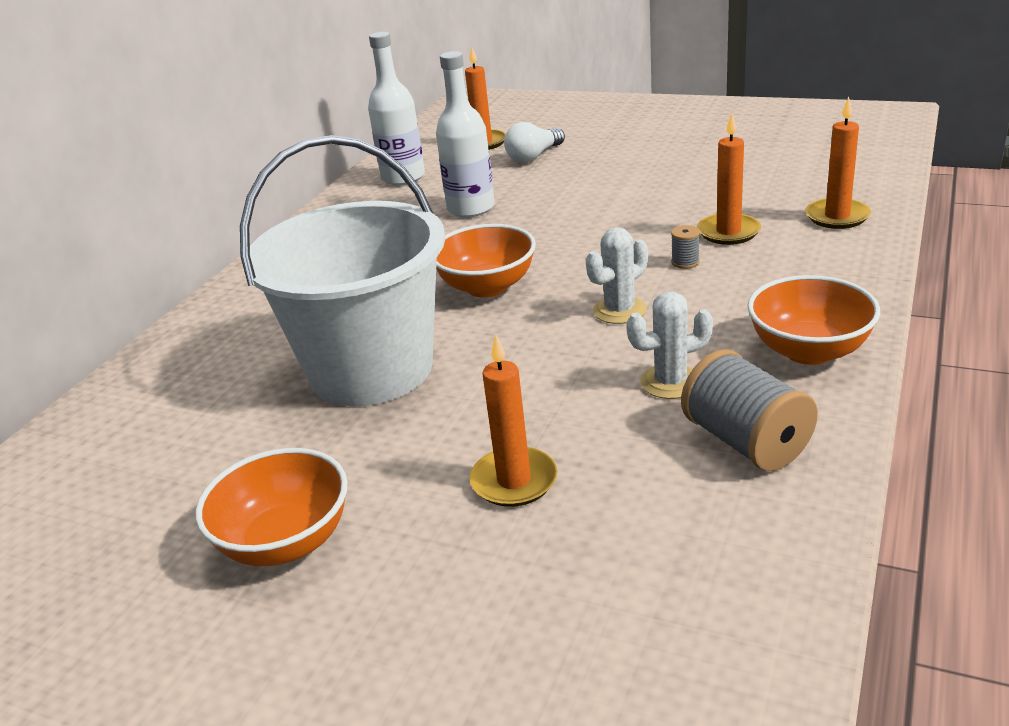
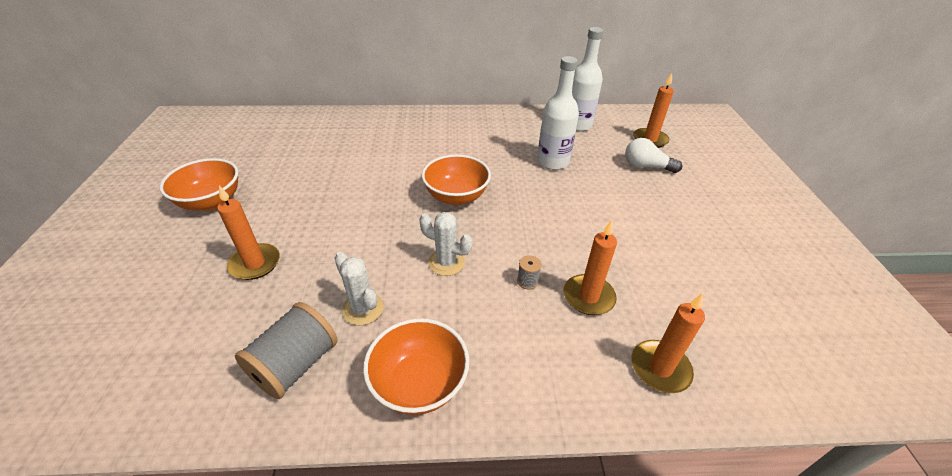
camera: 60 degrees right, 10 degrees up
white bucket [240,135,445,406] -> none

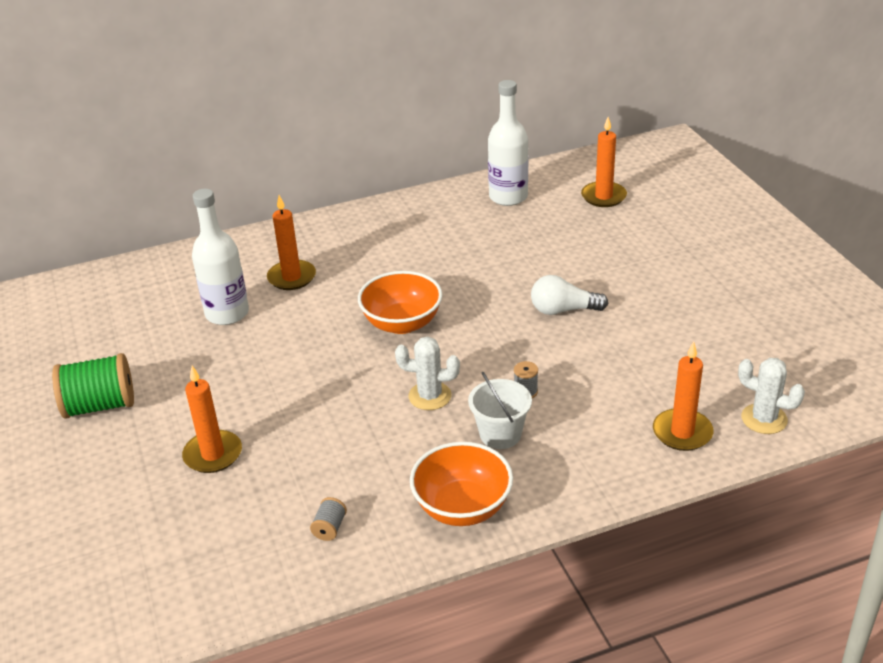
camera: 15 degrees left, 5 degrees down
orange bowl [160,158,239,211] -> green spool [52,353,134,419]
grey spool [235,302,337,399] -> grey spool [310,497,347,541], size x0.44
white cactus [334,252,384,325] -> white cactus moved to [738,358,805,434]
white bottle [537,56,579,170] -> white bottle moved to [192,189,249,325]
orange candle [563,220,617,315] -> orange candle moved to [267,195,316,290]
white light bulb [625,138,682,173] -> white light bulb moved to [531,275,608,315]
none -> white bucket [468,372,532,449]

